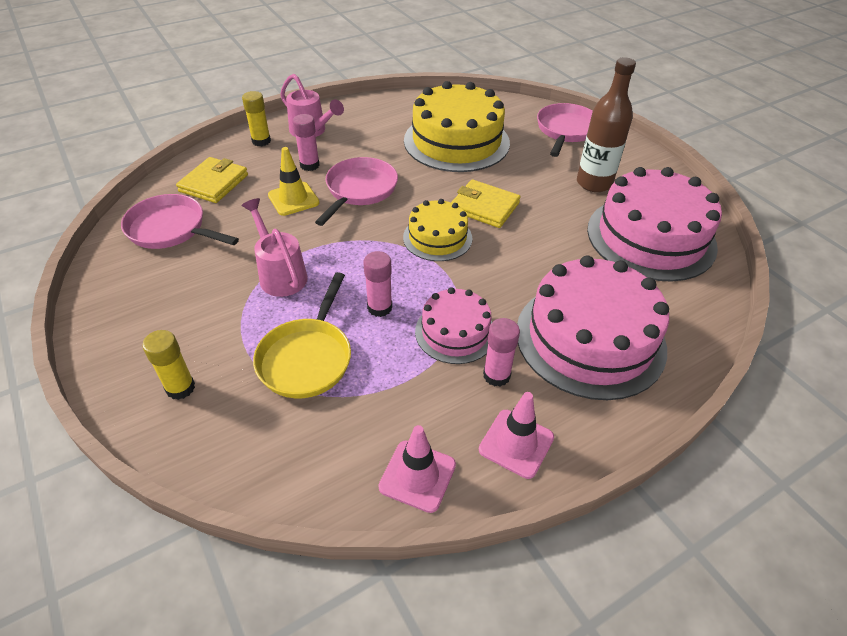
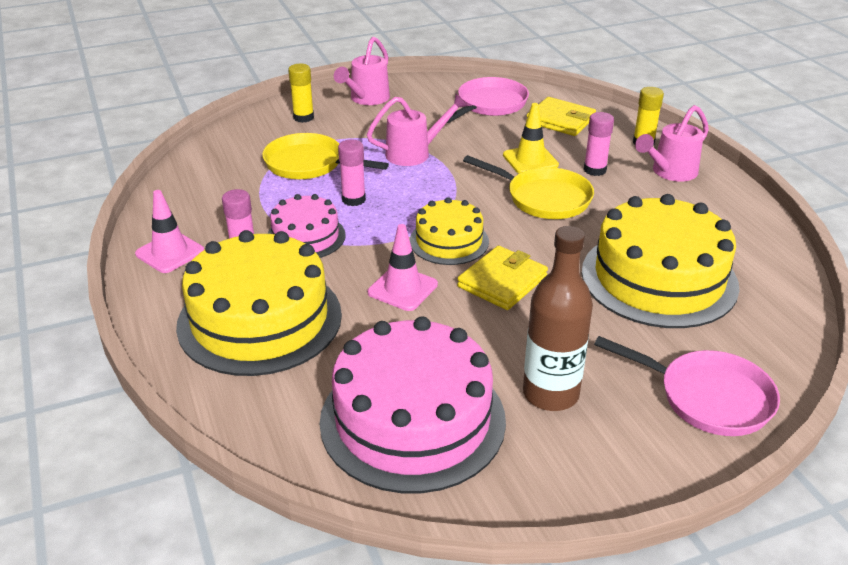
camera: 100 degrees right, 10 degrees down
pink pan [315,157,398,226] -> yellow pan [463,155,594,219]
pink traffic cone [378,425,456,513] -> pink traffic cone moved to [368,224,438,311]
pink cake [517,255,669,400] -> yellow cake [176,230,342,376]
none -> pink watering can [334,37,390,105]

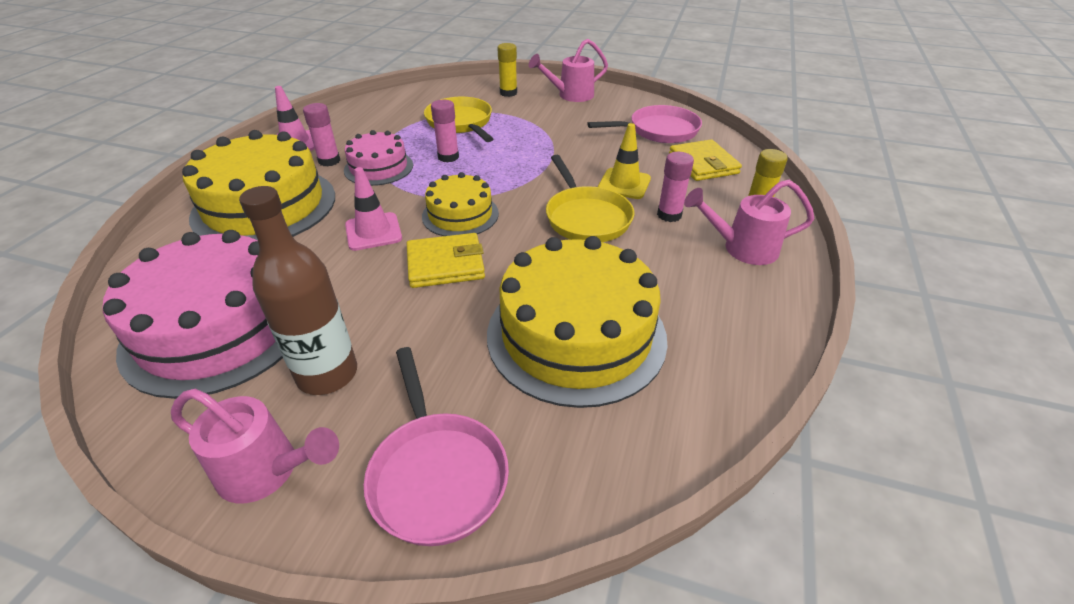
camera: 40 degrees right, 5 degrees up
pink watering can [367,94,468,166] -> pink watering can moved to [171,388,339,504]

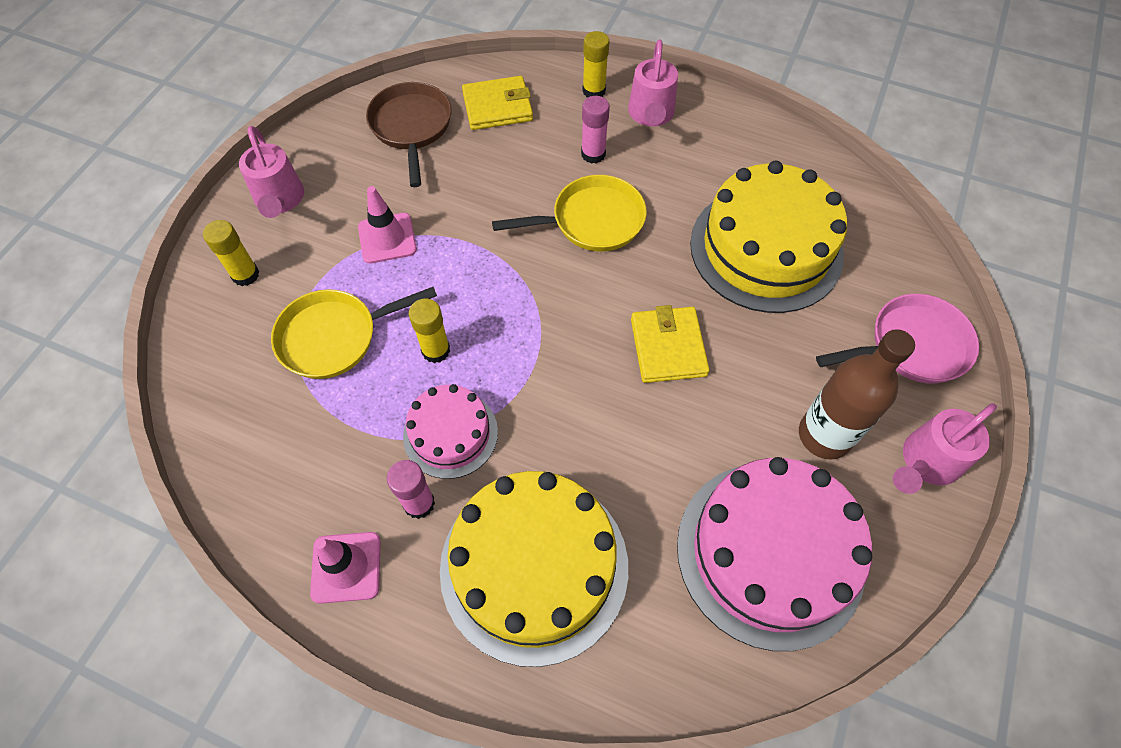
camera: 85 degrees left, 20 degrees up
pink watering can [171,388,339,504] -> pink watering can turned 150 degrees counterclockwise [893,403,997,494]
pink traffic cone [345,167,402,251] -> pink traffic cone moved to [358,186,417,264]
yellow cake [422,172,499,236] -> none
pink glue stick [431,100,459,163] -> yellow glue stick [409,298,450,363]
pink pan [587,105,702,143] -> brown pan [366,82,452,187]
yellow traffic cone [598,123,651,199] -> none

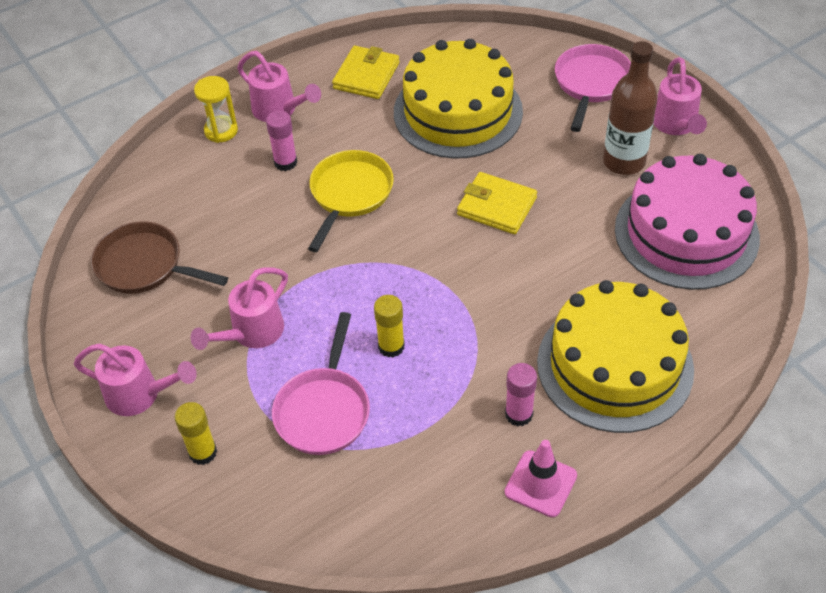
camera: 55 degrees left, 10 degrees down
yellow pan [271,287,437,379] -> pink pan [272,312,370,455]
pink traffic cone [358,186,417,264] -> pink watering can [191,267,288,350]
pink cake [403,384,498,479] -> none
yellow wallet [462,76,533,130] -> yellow wallet moved to [332,46,399,99]
yellow glue stick [582,31,609,97] -> yellow hourglass [194,76,238,143]

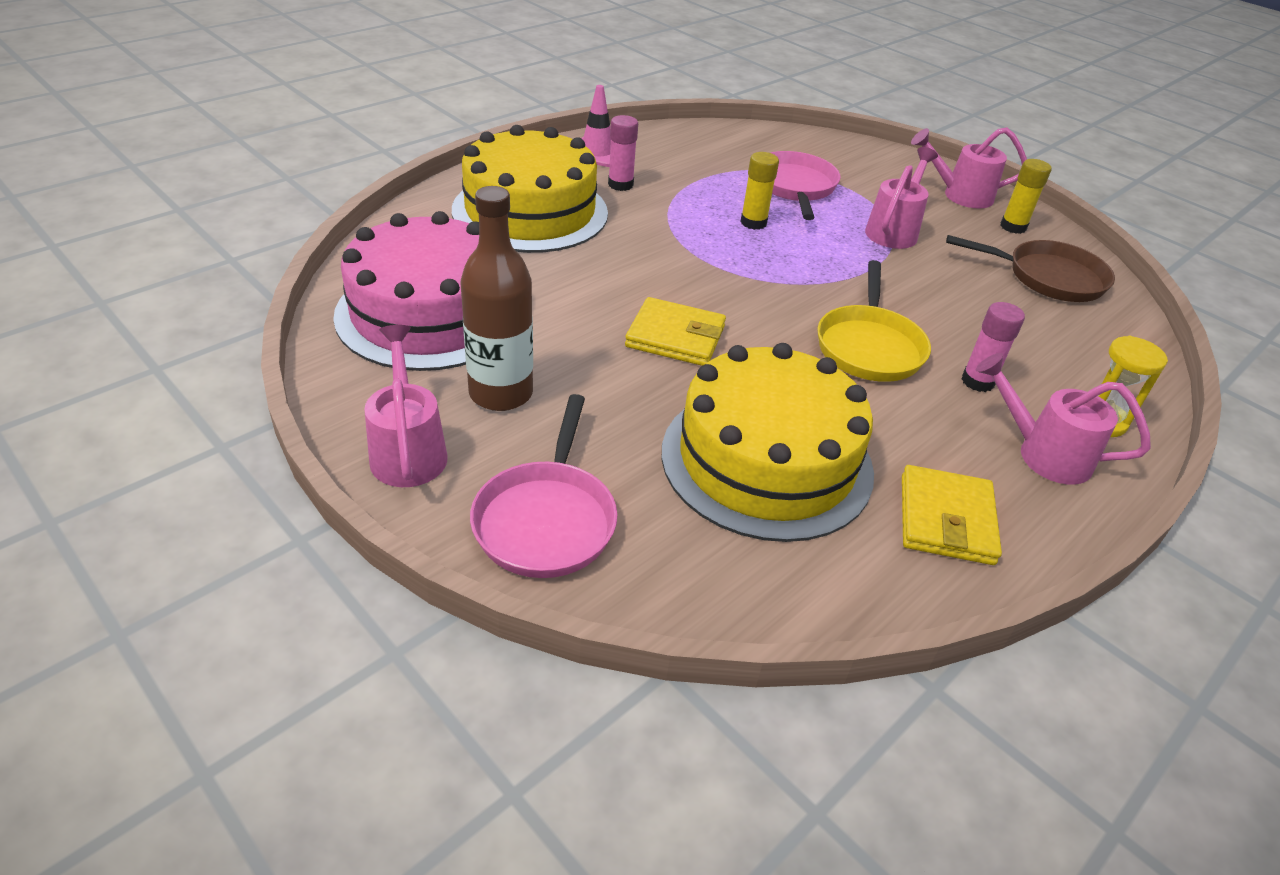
camera: 165 degrees right, 10 degrees down
yellow glue stick [174,402,217,465] -> yellow glue stick moved to [1000,159,1051,234]

